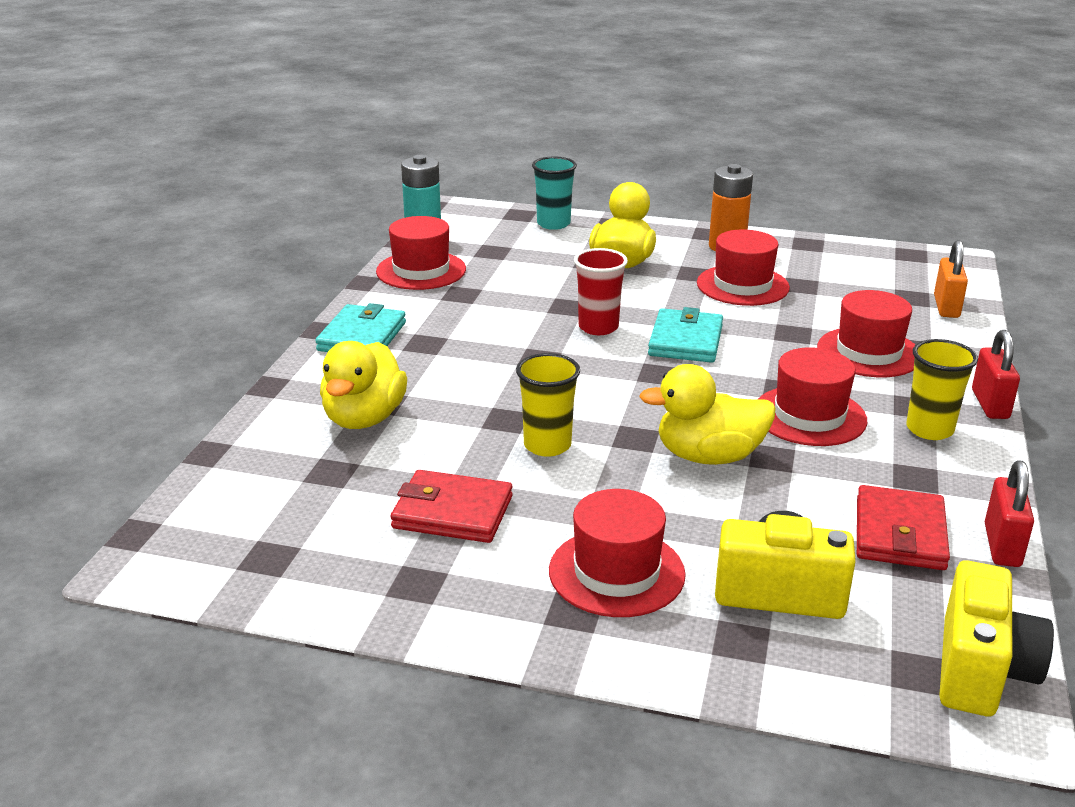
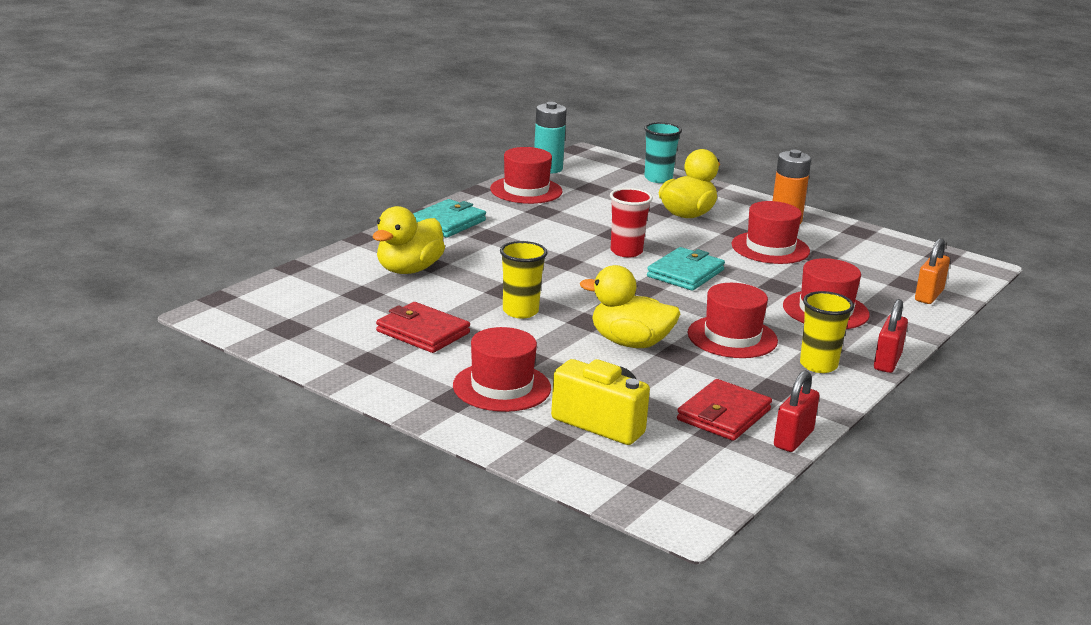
camera: 20 degrees right, 5 degrees down
yellow camera [939,560,1054,716] -> none

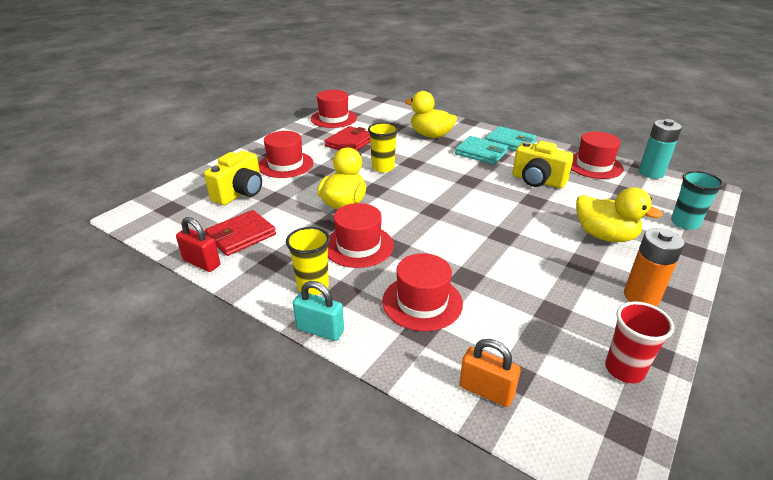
camera: 90 degrees right, 10 degrees up
red cup [610,188,653,257] -> red cup moved to [605,301,674,383]
turquoise wallet [647,247,725,291] -> turquoise wallet moved to [455,136,508,165]
red wallet [677,379,772,441] -> red wallet turned 75 degrees counterclockwise [205,210,276,256]
red hat [731,201,810,264] -> red hat moved to [311,90,357,128]
red padlock [874,299,908,373] -> turquoise padlock [293,281,344,341]
none -> yellow camera [512,141,574,188]

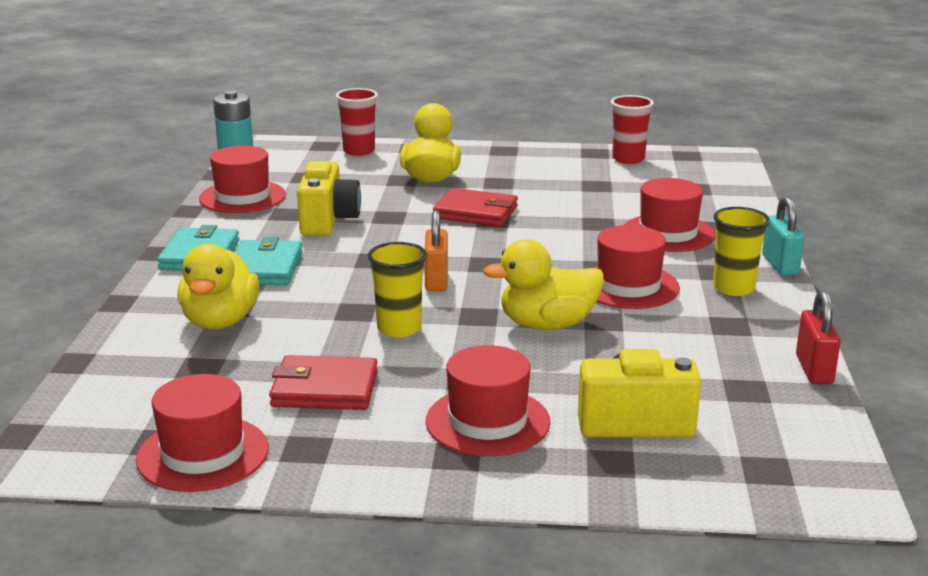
camera: 120 degrees left, 10 degrees down
red wallet [205,210,276,256] -> red wallet moved to [433,188,518,227]
orange padlock [459,339,521,407] -> orange padlock moved to [424,210,448,291]
orange battery [624,228,685,306] -> none
turquoise cup [671,171,724,230] -> red cup [336,88,378,156]

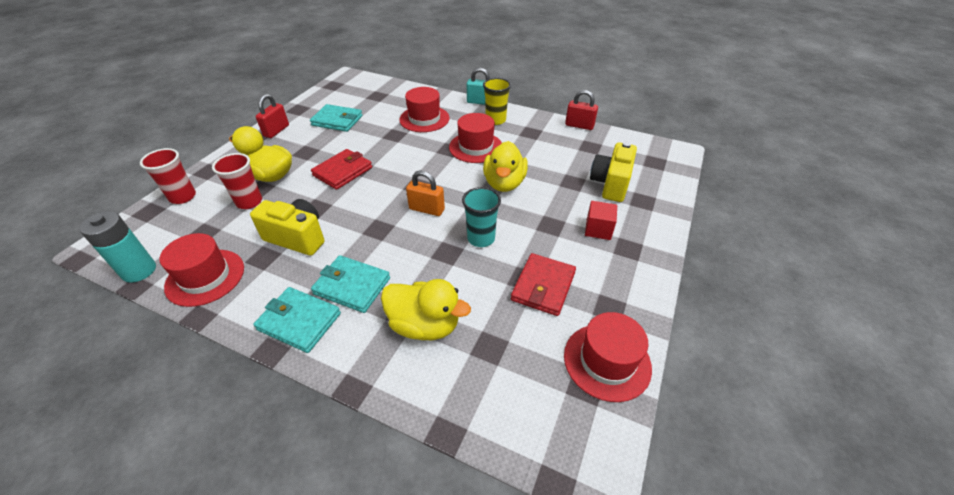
camera: 70 degrees left, 20 degrees up
yellow cup [368,242,427,338] -> turquoise cup [462,187,501,247]
red hat [426,345,550,456] -> red cube [585,201,617,240]
red cup [611,95,654,164] -> red cup moved to [212,153,262,209]
none -> red padlock [256,94,289,138]
none -> turquoise wallet [310,104,363,132]

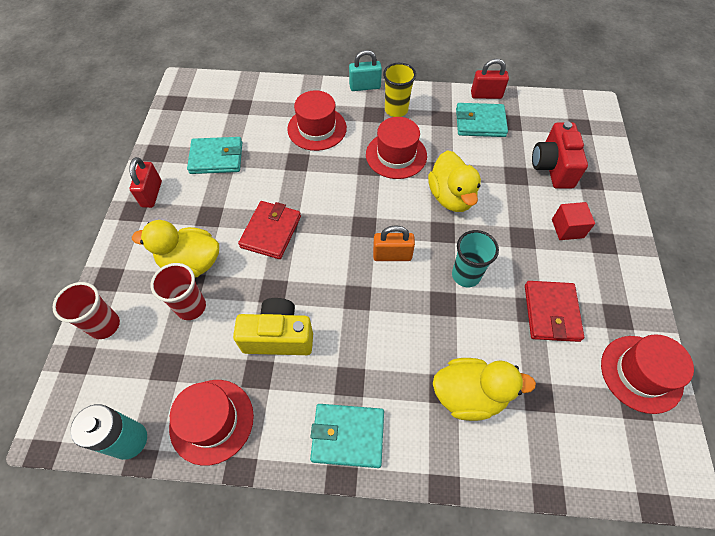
camera: 20 degrees left, 15 degrees up
turquoise wallet [311,255,390,313] -> turquoise wallet moved to [456,103,508,137]
yellow camera [590,142,637,202] -> red camera [532,121,588,189]

